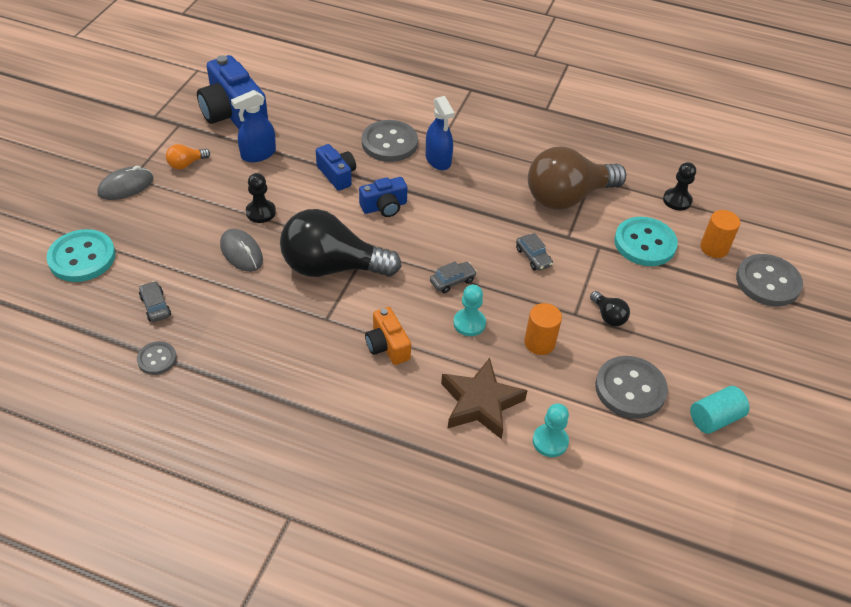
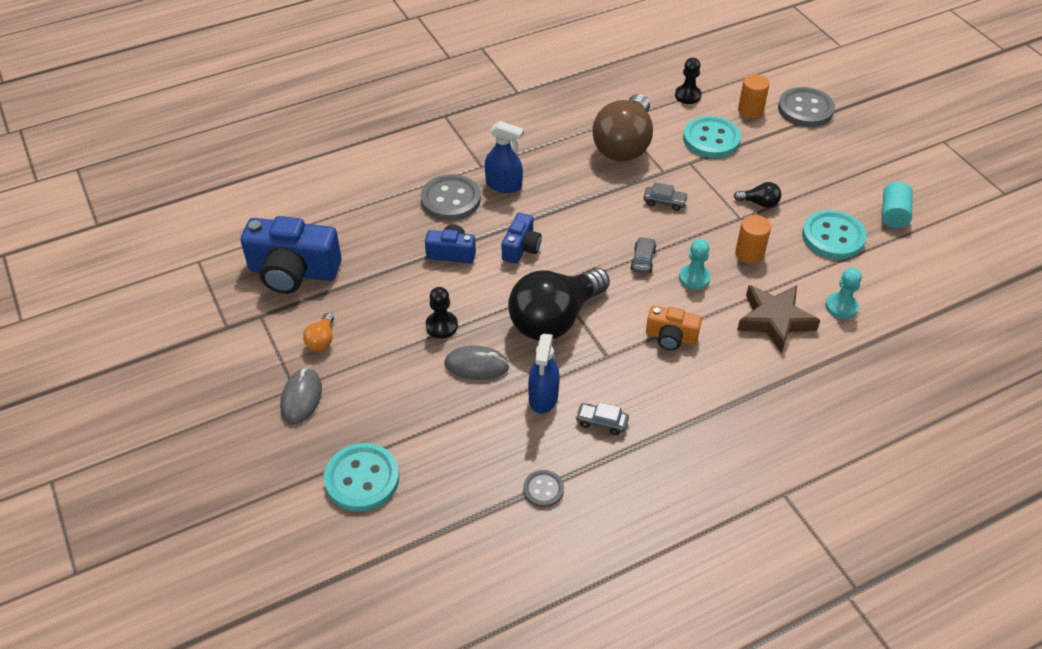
camera: 45 degrees left, 0 degrees up
grey car [139,281,171,322] -> grey car moved to [575,402,629,435]
blue spray bottle [231,90,276,162] -> blue spray bottle moved to [528,333,560,414]
grey button [595,356,668,419] -> turquoise button [802,210,867,259]

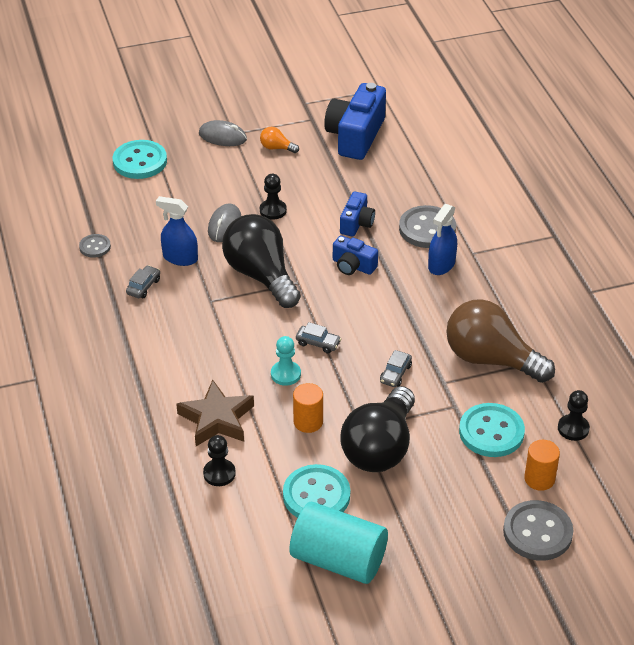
camera: 100 degrees right, 5 degrees down
orange camera [646,305,702,350] -> none
black light bulb [734,182,781,208] -> black light bulb [340,386,415,472], size x2.43
turquoise pawn [826,268,862,319] -> black pawn [203,435,236,486]
turquoise cylinder [882,182,913,228] -> turquoise cylinder [290,502,388,584], size x1.81

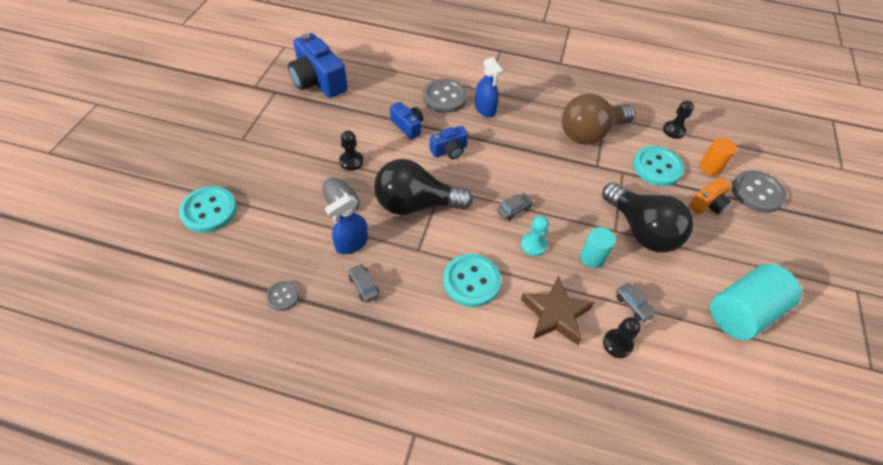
camera: 60 degrees left, 10 degrees up
grey mouse [199,120,247,146] -> none
orange light bulb [260,127,299,153] -> none
turquoise button [283,464,350,518] -> turquoise button moved to [443,254,501,307]
orange cylinder [293,383,323,433] -> turquoise cylinder [580,227,616,268]
grey car [380,350,412,387] -> grey car moved to [616,283,656,322]
none -> orange camera [689,177,731,214]

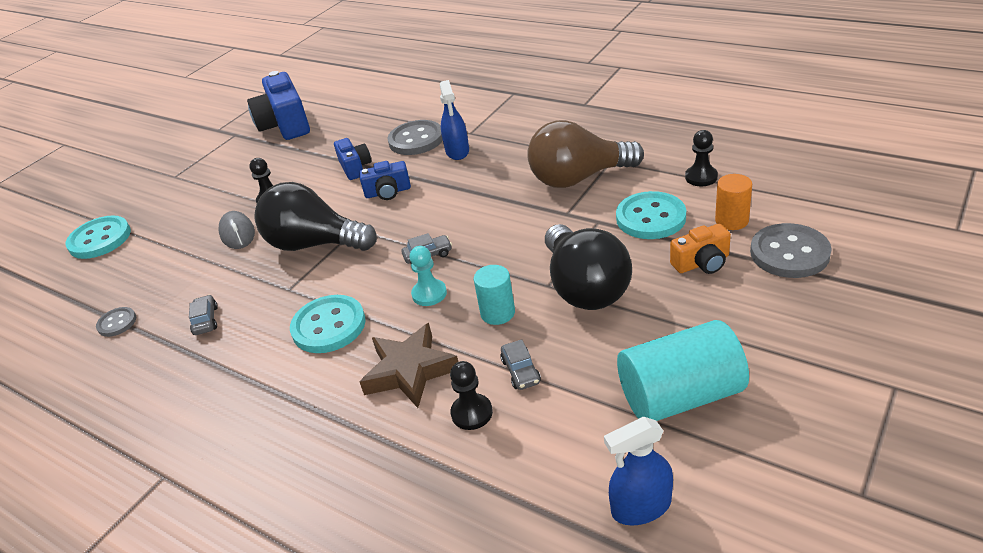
camera: 25 degrees right, 15 degrees down
blue spray bottle [325,195,368,254] -> blue spray bottle moved to [604,417,673,526]

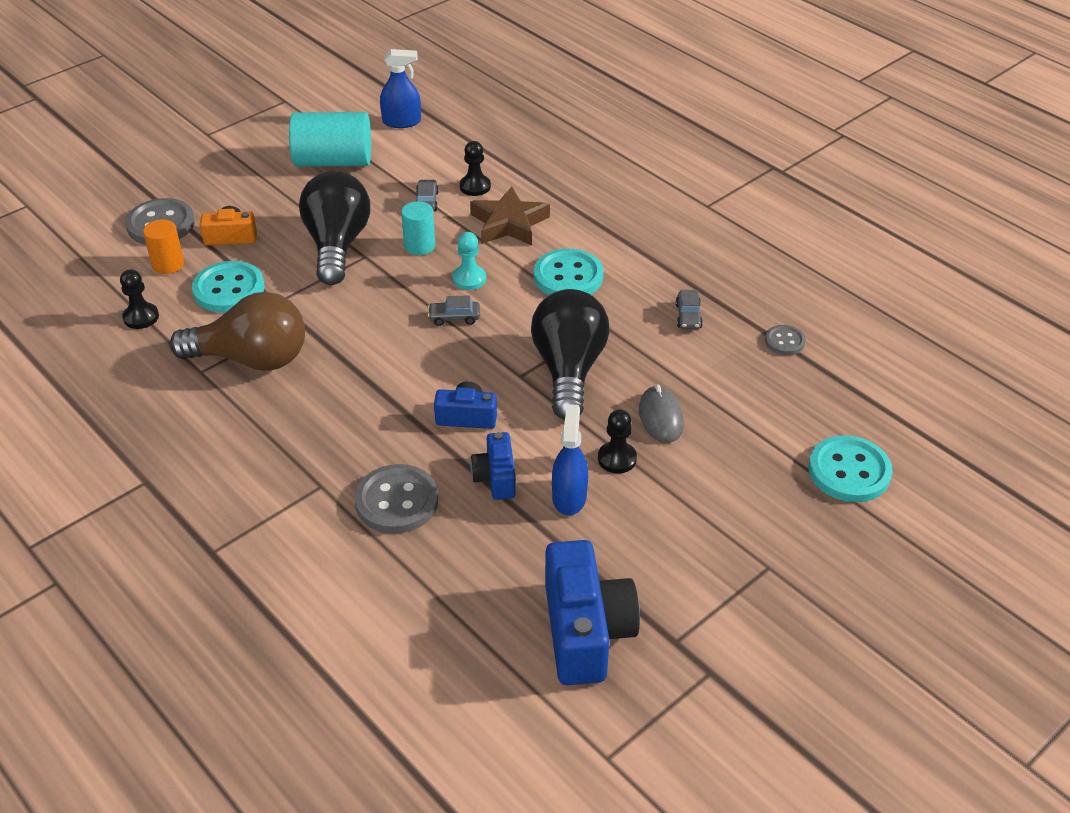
camera: 170 degrees left, 5 degrees up
black light bulb [254,182,377,251] -> black light bulb turned 120 degrees counterclockwise [531,289,609,420]
blue spray bottle [440,80,469,160] -> blue spray bottle moved to [552,404,588,516]

